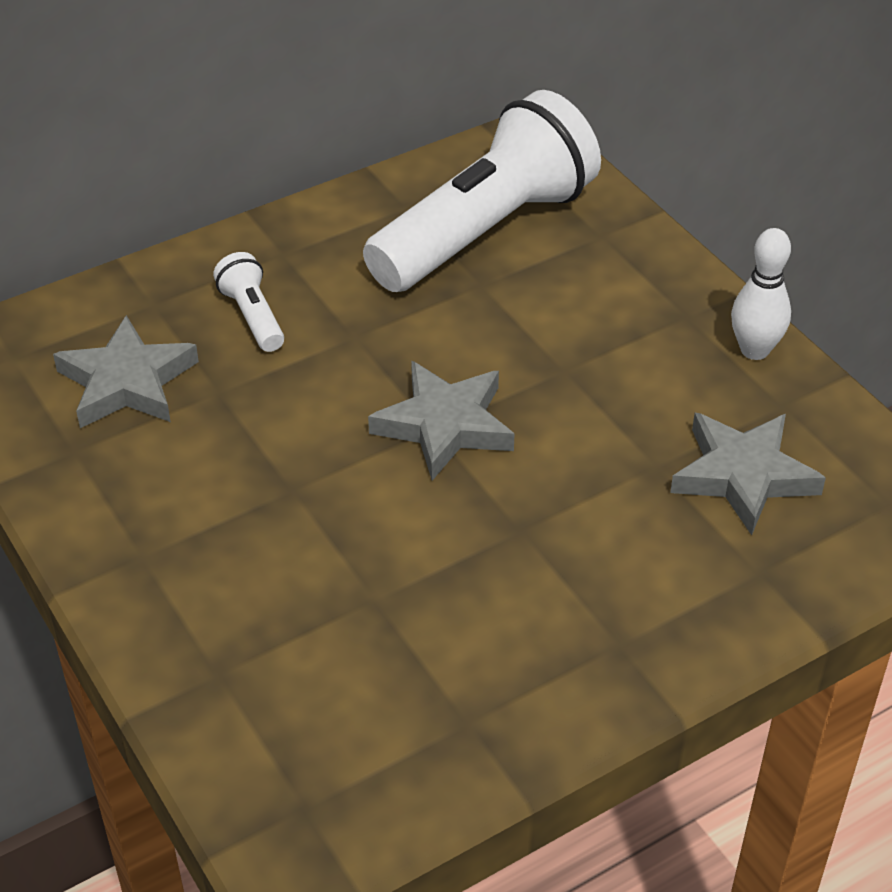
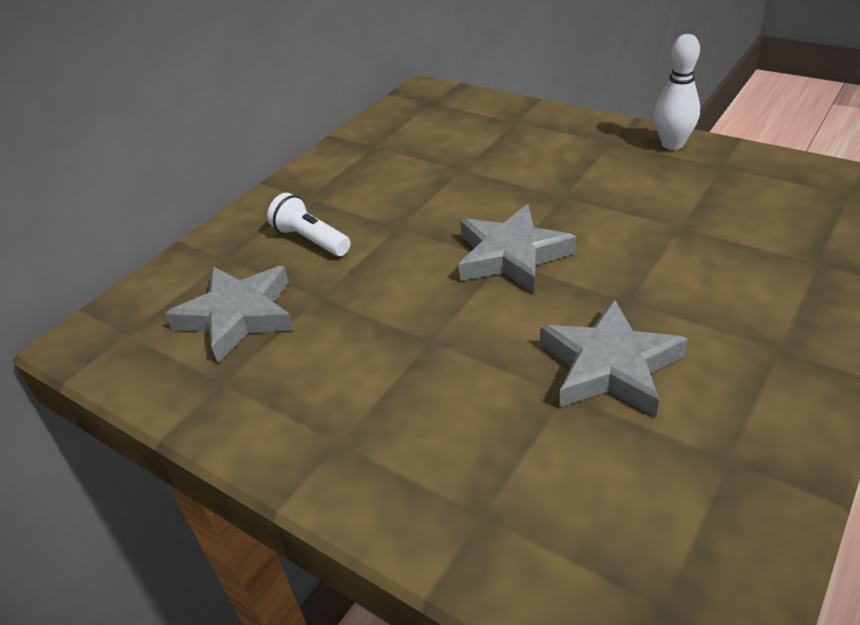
camera: 20 degrees left, 5 degrees down
white flashlight [363,90,601,292] -> none
grey star [670,413,826,535] -> grey star moved to [540,299,688,418]

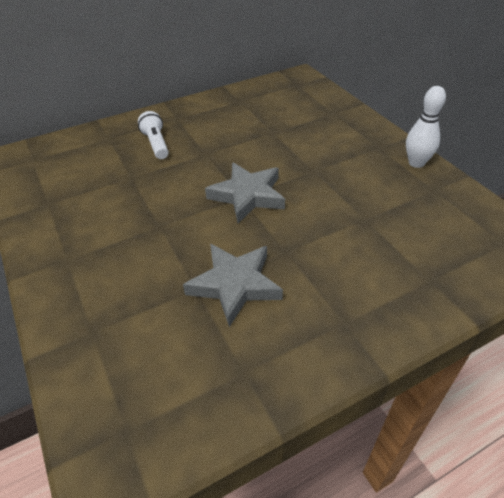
camera: 25 degrees right, 5 degrees up
grey star [165,266,294,363] -> none

